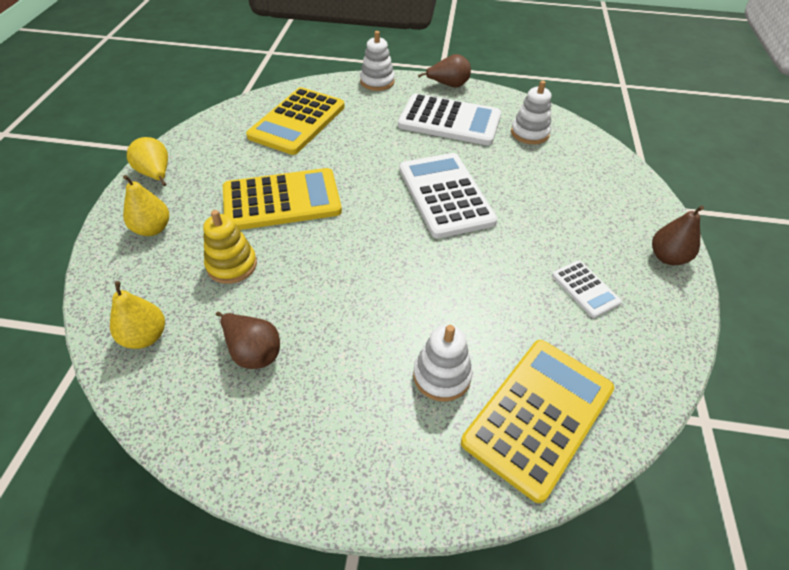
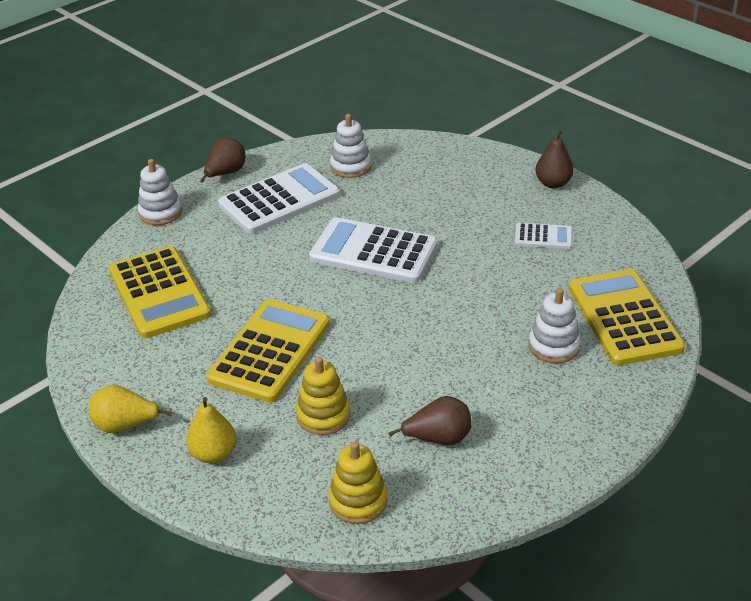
camera: 50 degrees left, 10 degrees down
yellow pear [110,281,165,349] -> yellow stacking toy [328,441,387,524]

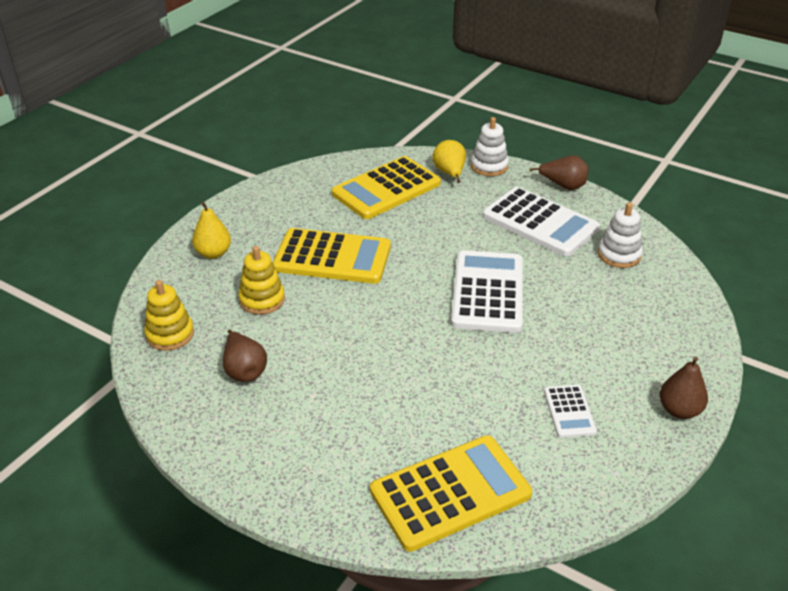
camera: 75 degrees right, 0 degrees up
yellow pear [89,385,172,433] -> yellow pear moved to [432,140,466,183]
white stacking toy [528,288,581,363] -> none

